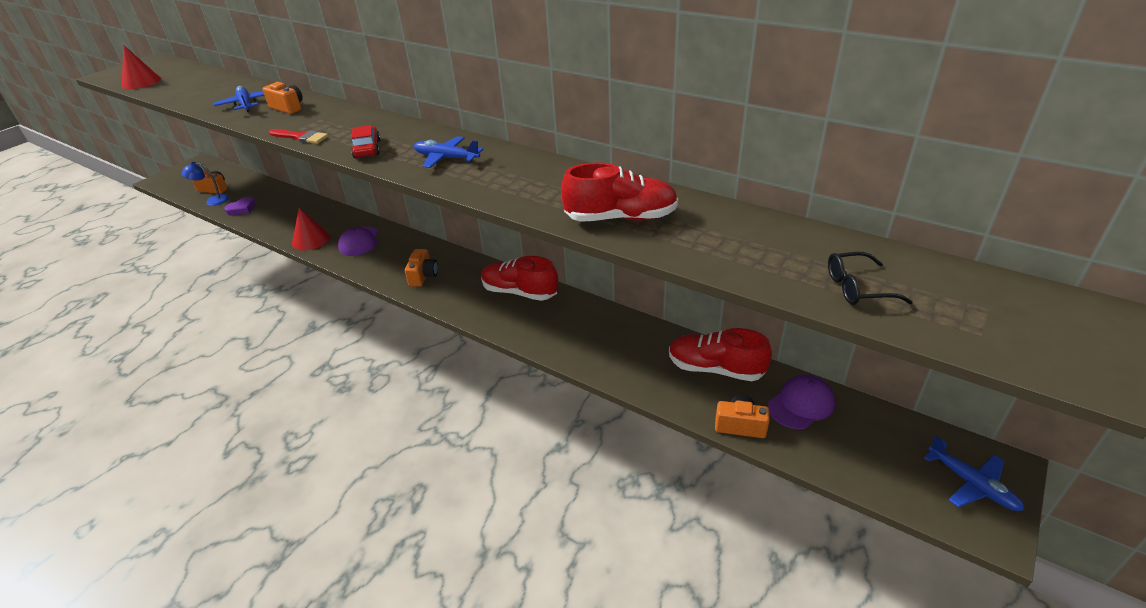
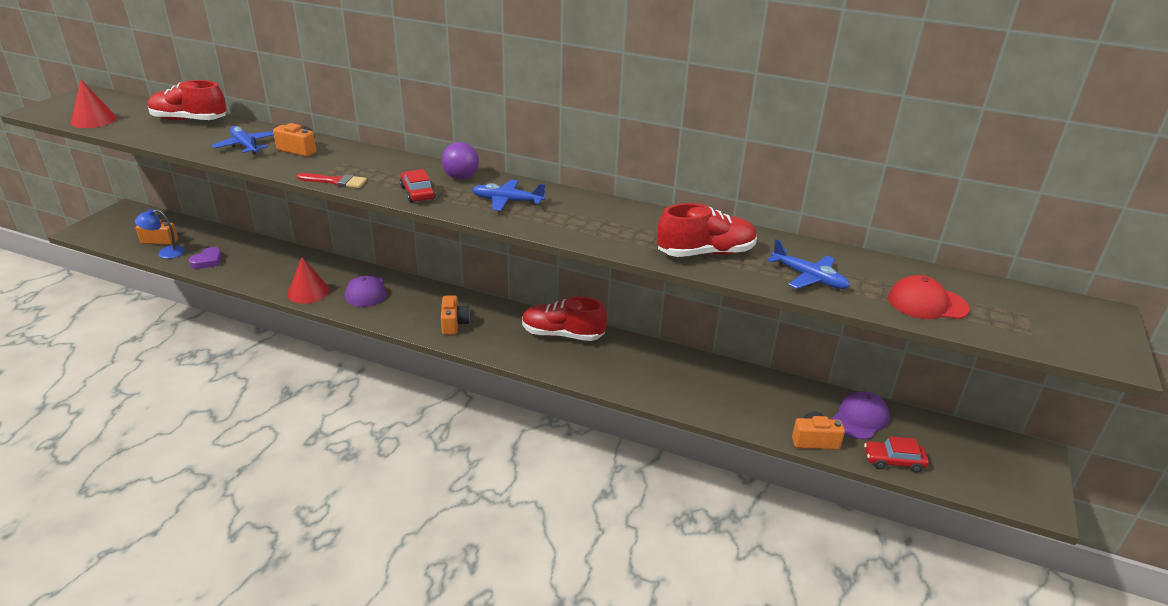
camera: 15 degrees left, 5 degrees down
red shoe [669,328,772,381] -> red shoe moved to [148,80,226,120]
black glasses [828,252,913,305] -> red cap [888,275,970,319]
blue plane [924,436,1024,511] -> blue plane moved to [768,239,850,289]
none -> purple ball [442,142,479,180]
none -> red car [864,436,929,472]

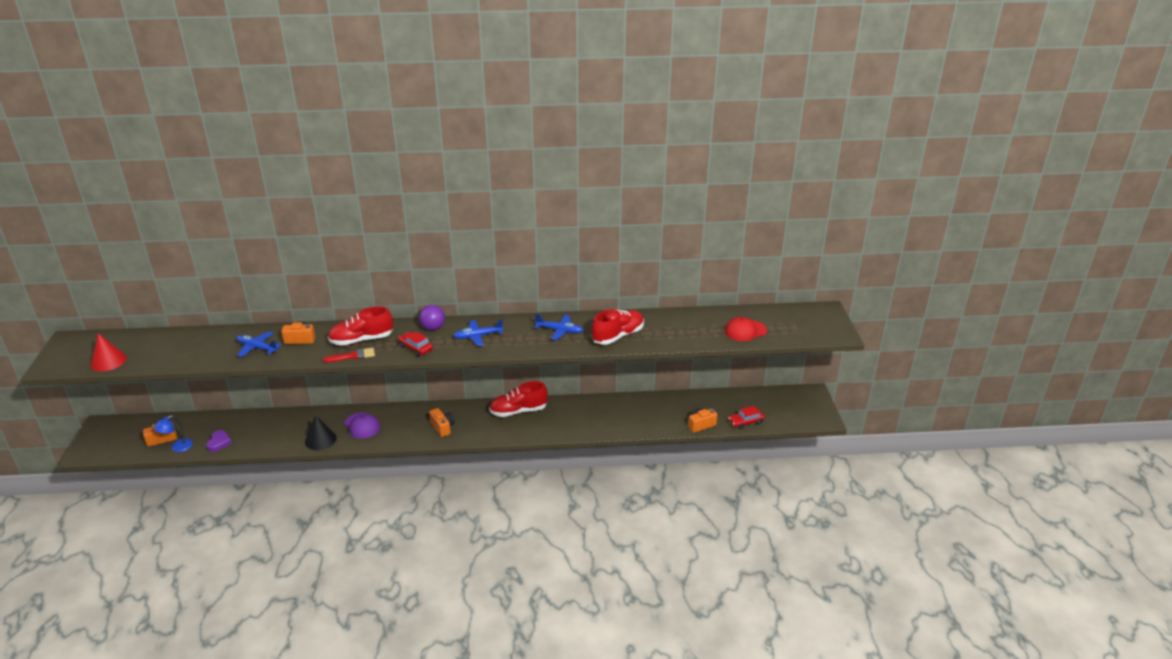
camera: 25 degrees left, 0 degrees up
red shoe [148,80,226,120] -> red shoe moved to [328,306,393,346]
red cone [287,257,330,304] -> black cone [305,415,337,450]
blue plane [768,239,850,289] -> blue plane moved to [534,314,583,340]
purple cap [832,391,890,439] -> none

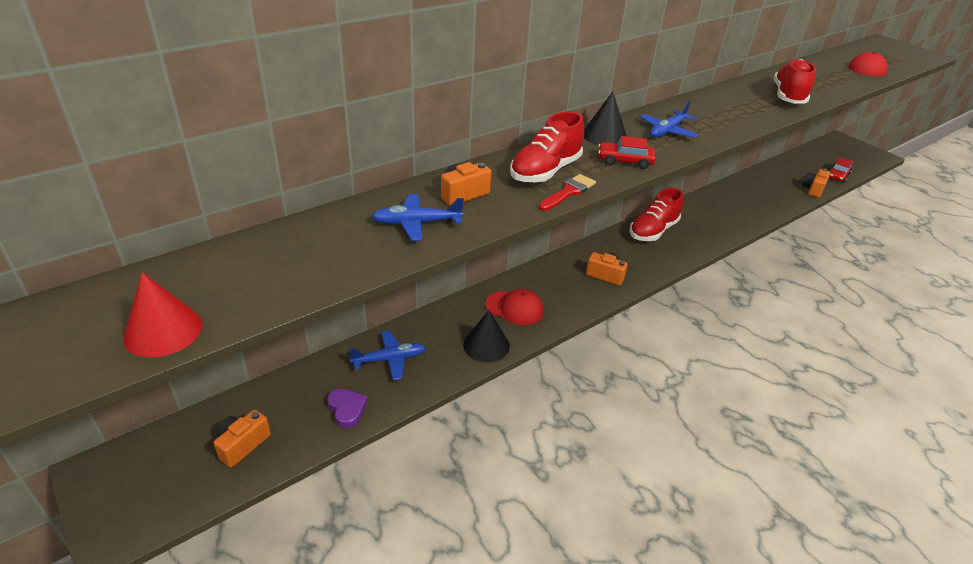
camera: 35 degrees left, 5 degrees up
blue lamp [154,415,193,452] -> none
purple cap [344,413,380,439] -> red cap [485,289,544,325]
purple ball [419,305,445,330] -> black cone [584,91,627,145]
blue plane [534,314,583,340] -> blue plane moved to [349,331,426,380]

